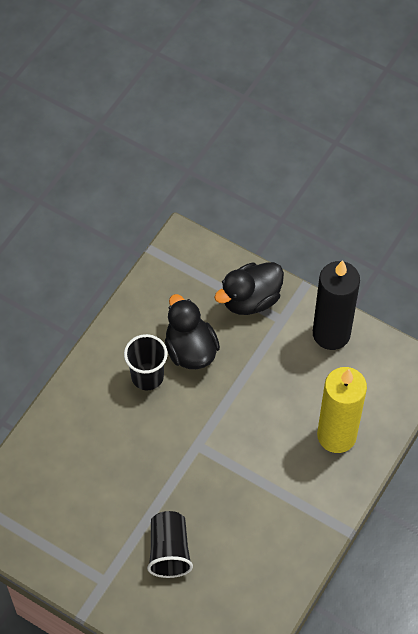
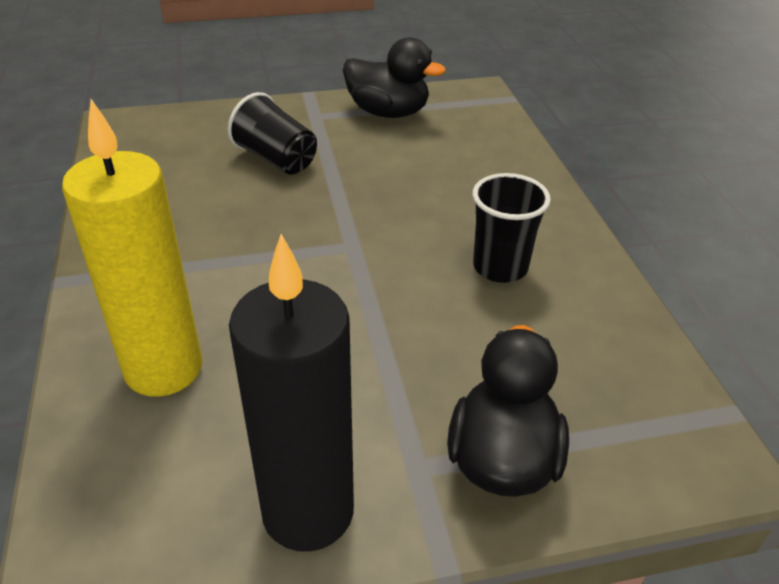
camera: 135 degrees right, 20 degrees down
black duck [165,294,220,369] -> black duck moved to [343,37,446,118]

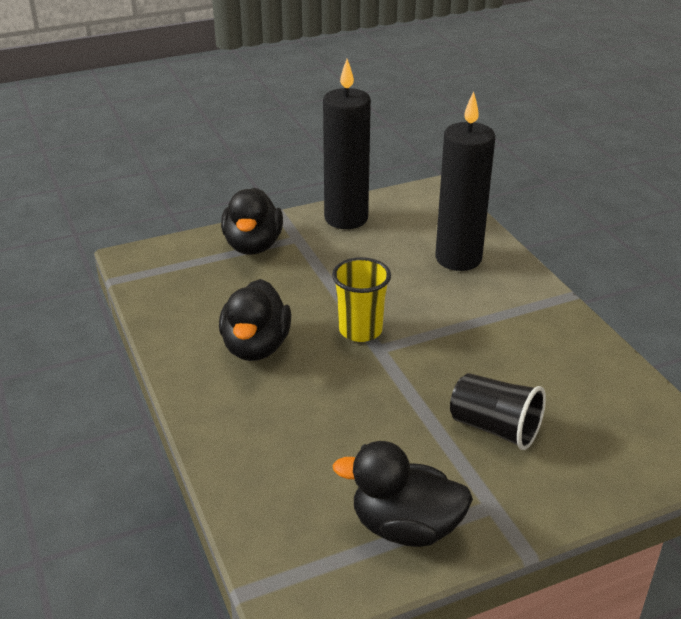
camera: 170 degrees right, 5 degrees down
yellow candle [62,99,202,397] -> black candle [435,91,495,271]
black cup [472,173,551,283] -> black duck [219,279,292,361]
none -> yellow cup [332,257,391,342]

